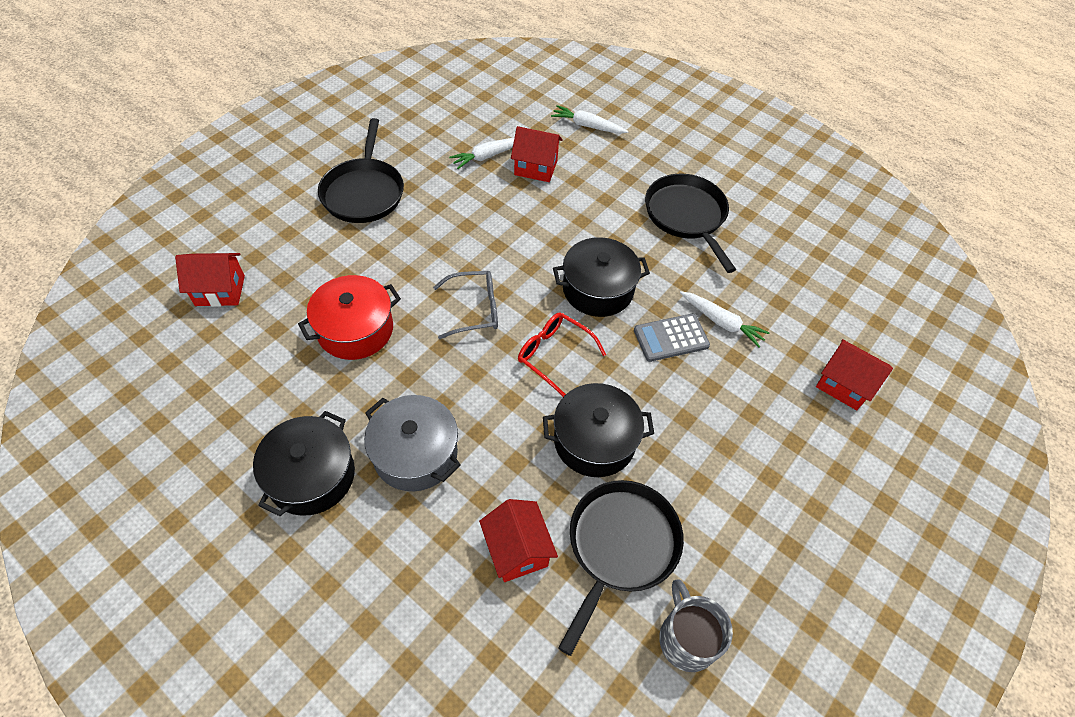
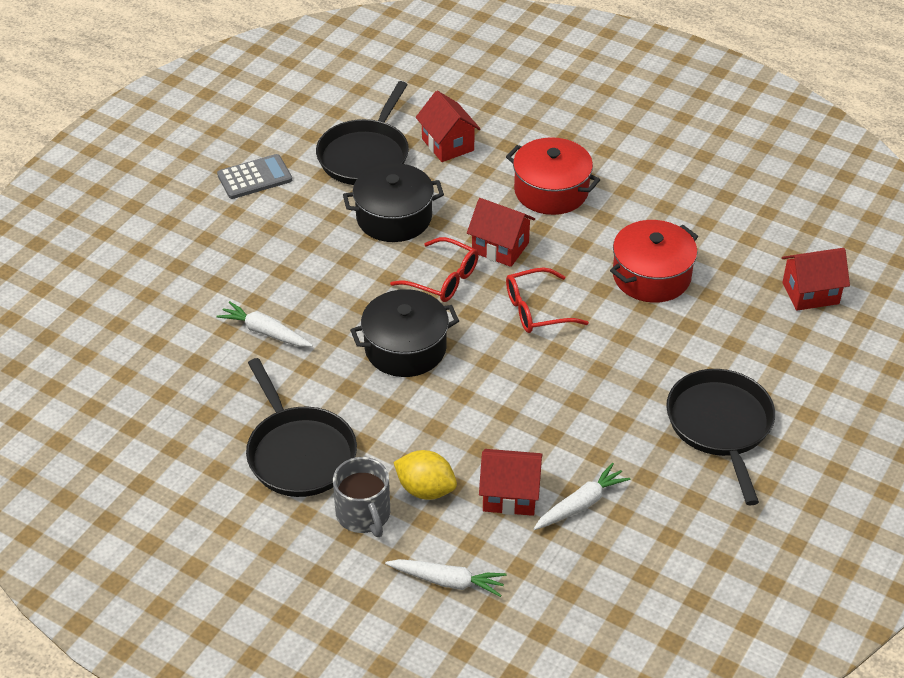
camera: 175 degrees right, 10 degrees down
black pot [253,411,355,516] -> none
grey pot [364,395,461,491] -> red pot [506,137,600,215]
grey glasses [433,271,498,339] -> red glasses [506,267,589,333]
grey calculator [634,314,710,362] -> grey calculator moved to [217,154,292,199]
grey mug [659,579,733,672] -> grey mug moved to [333,457,390,537]
red house [816,339,893,410] -> red house moved to [467,198,535,267]
none -> yellow lemon [394,450,457,500]

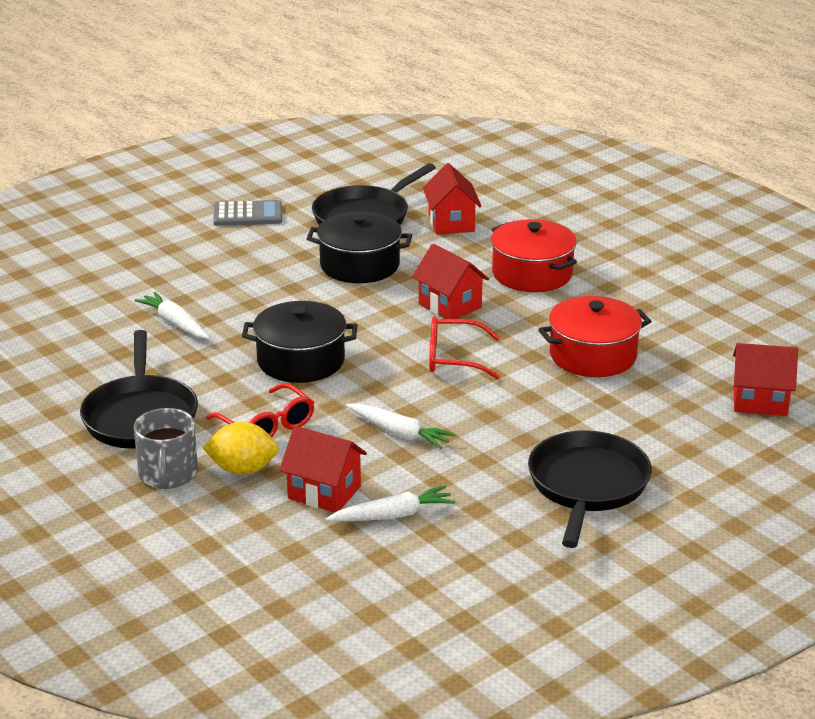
camera: 20 degrees right, 15 degrees down
white carrot [385,559,506,597] -> white carrot moved to [346,403,456,449]
red glasses [390,237,479,302] -> red glasses moved to [206,383,314,437]
yellow lemon [394,450,457,500] -> yellow lemon turned 45 degrees counterclockwise [202,422,279,475]

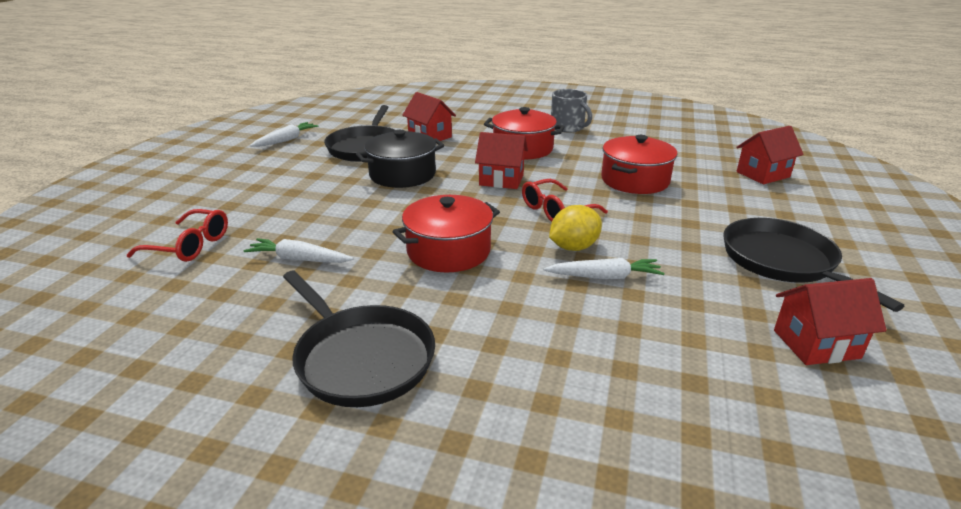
camera: 35 degrees left, 0 degrees up
grey mug [134,408,198,489] -> grey mug moved to [551,89,592,132]
yellow lemon [202,422,279,475] -> yellow lemon moved to [549,205,602,251]
red glasses [206,383,314,437] -> red glasses moved to [127,209,228,262]
grey calculator [213,200,282,226] -> none
black pot [242,301,357,383] -> red pot [393,195,500,272]
red house [279,426,367,512] -> red house moved to [774,278,887,365]
white carrot [326,485,455,522] -> white carrot moved to [250,122,318,147]

